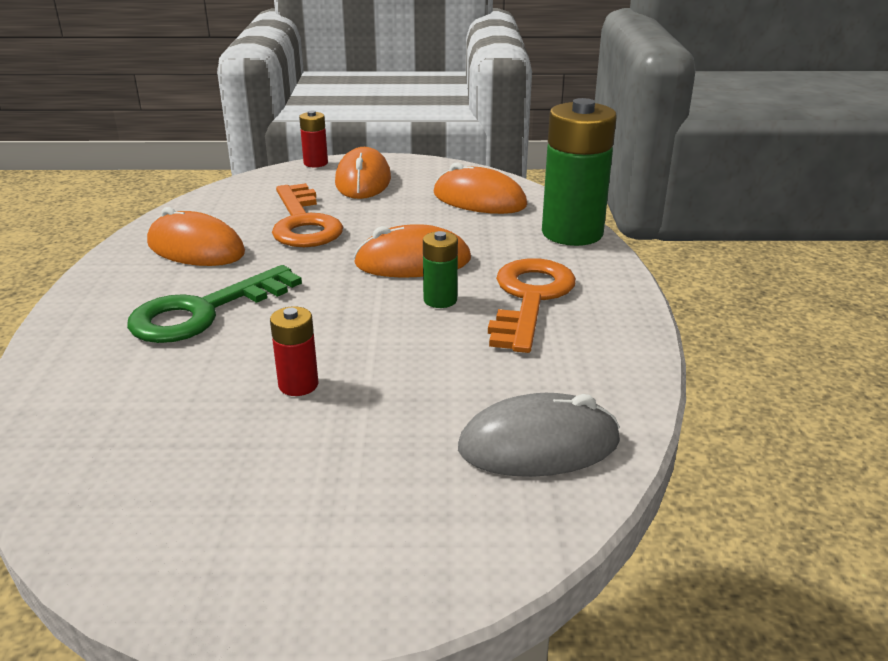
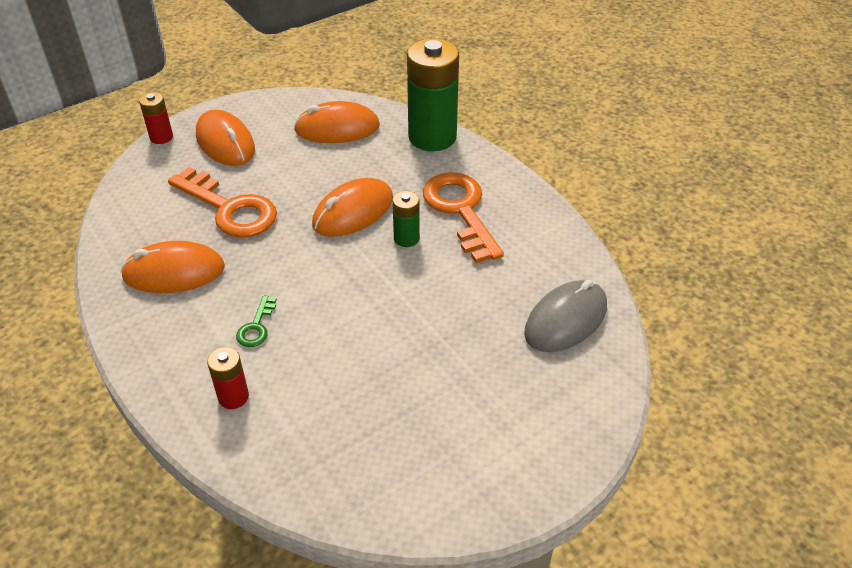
camera: 35 degrees left, 15 degrees up
green key [127,265,302,343] -> green key [236,296,277,347], size x0.45
red battery [270,306,318,396] -> red battery moved to [207,347,249,409]

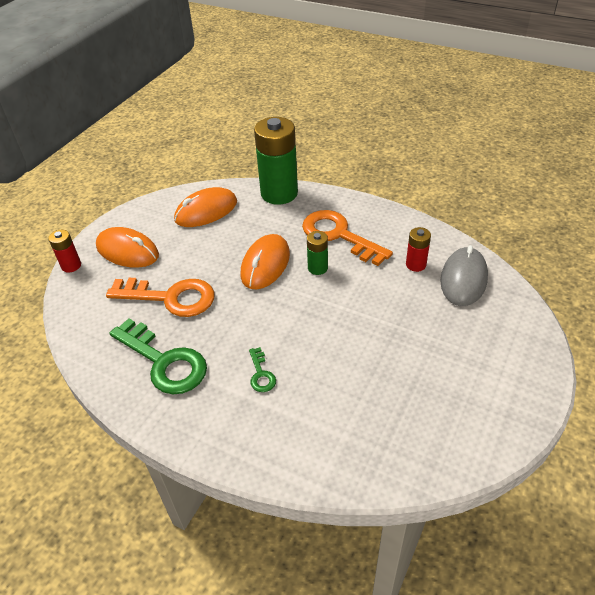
camera: 25 degrees left, 0 degrees up
orange mouse [120,241,225,293] -> green key [109,318,207,394]
red battery [207,347,249,409] -> red battery moved to [406,227,431,272]

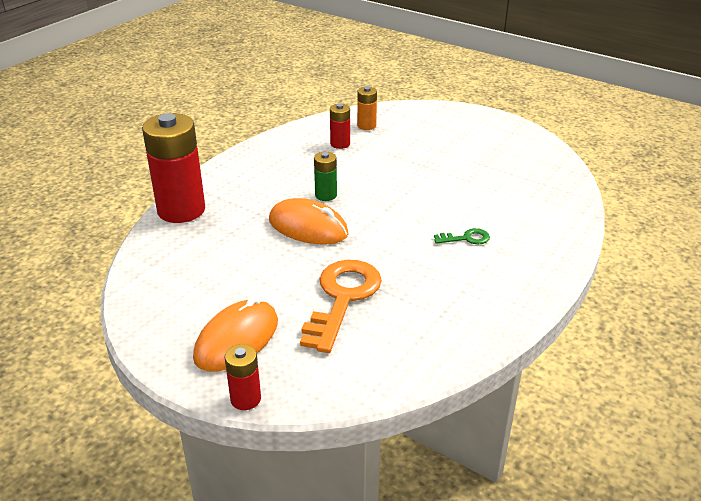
camera: 85 degrees left, 10 degrees down
green key [109,318,207,394] -> none
orange mouse [174,187,237,227] -> none
green battery [254,117,298,205] -> red battery [142,113,205,223]
orange key [302,210,393,266] -> none
grey mouse [440,245,488,306] -> orange battery [357,86,377,130]

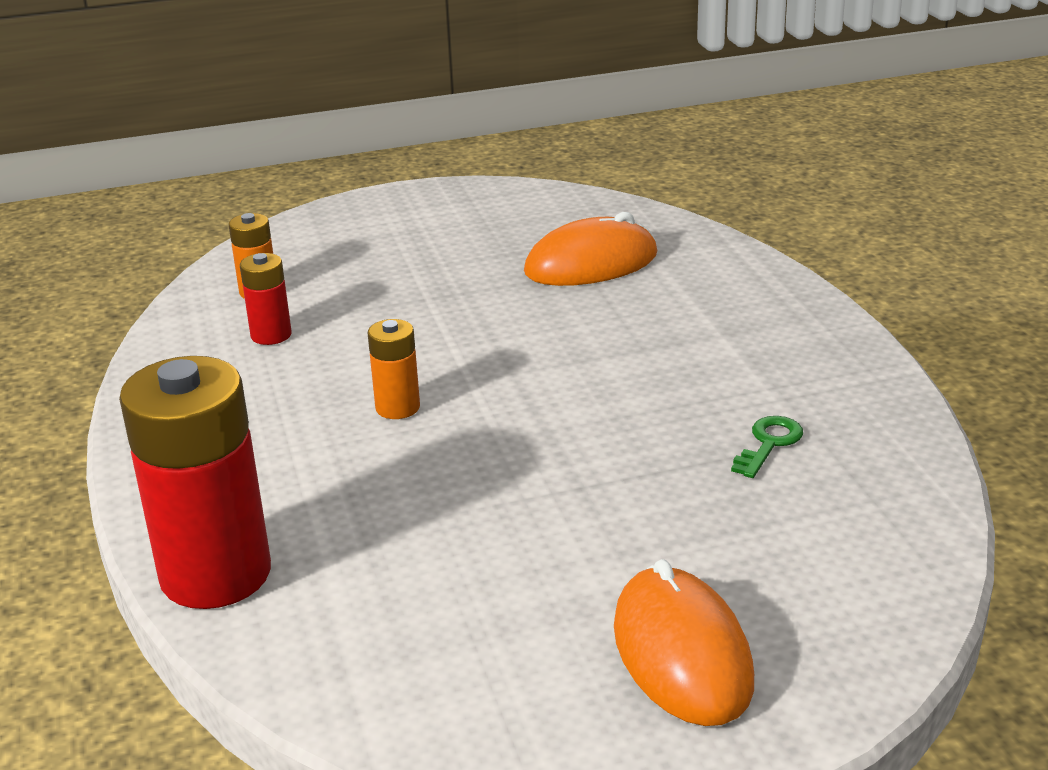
camera: 50 degrees left, 5 degrees down
red battery [225,344,261,410] -> none
orange mouse [269,198,349,245] -> orange mouse moved to [524,212,657,286]
orange key [300,260,382,353] -> none
green battery [314,152,337,201] -> orange battery [368,319,420,419]
green key [434,228,490,244] -> green key moved to [731,416,803,478]

